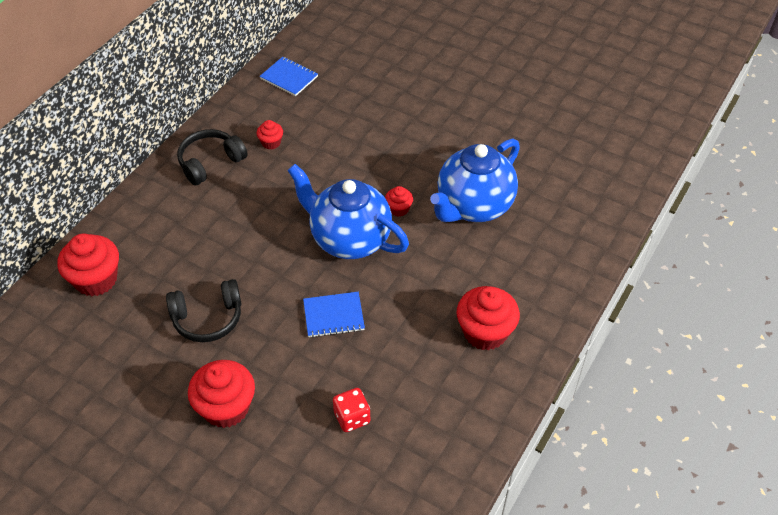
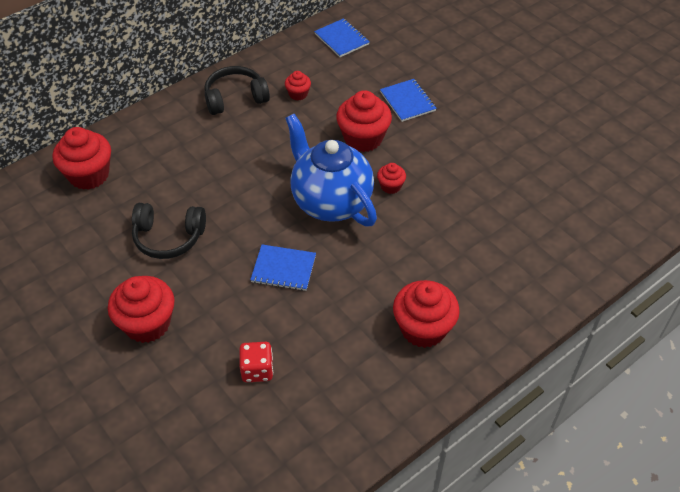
camera: 20 degrees right, 0 degrees up
blue teapot [430,139,520,222] -> none
none -> red cupcake [336,90,392,152]
none -> blue notebook [380,79,437,122]

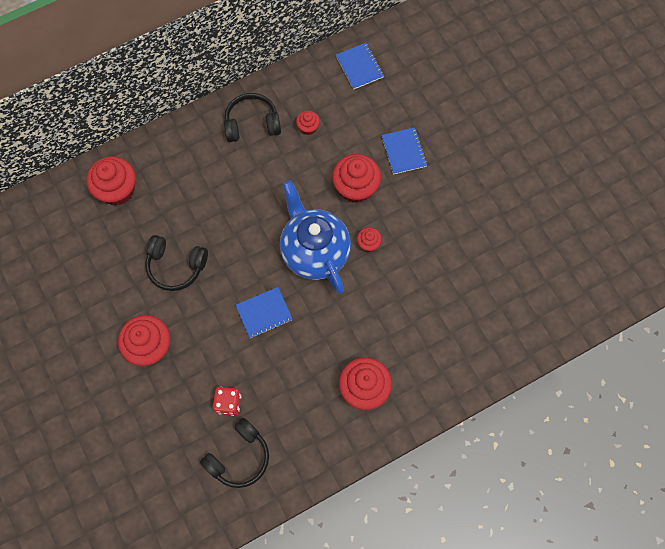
camera: 10 degrees right, 20 degrees up
blue notebook [250,245,316,291] -> blue notebook turned 45 degrees counterclockwise [236,287,293,338]
none -> black headphones [200,418,269,488]

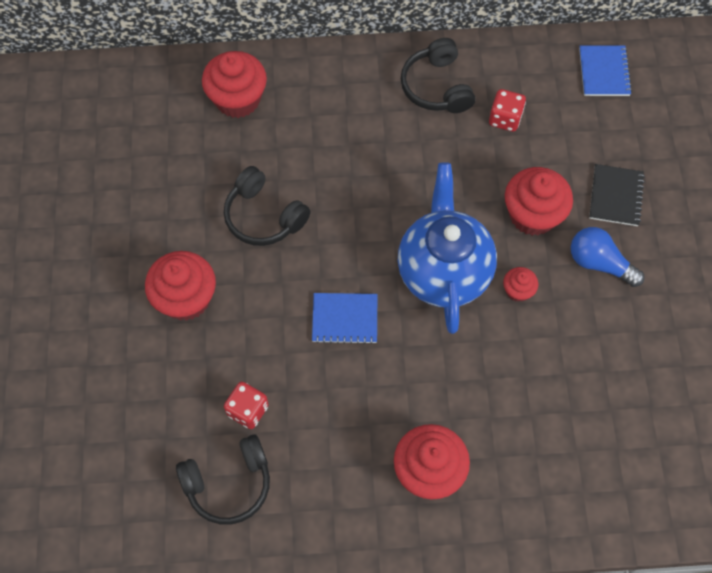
camera: 25 degrees right, 5 degrees down
black headphones [224,93,281,142] -> black headphones turned 120 degrees counterclockwise [401,38,475,113]
red cupcake [296,111,320,135] -> red dice [489,89,526,132]
blue notebook [382,127,427,175] -> black notebook [589,164,645,226]
none -> blue light bulb [571,227,645,287]

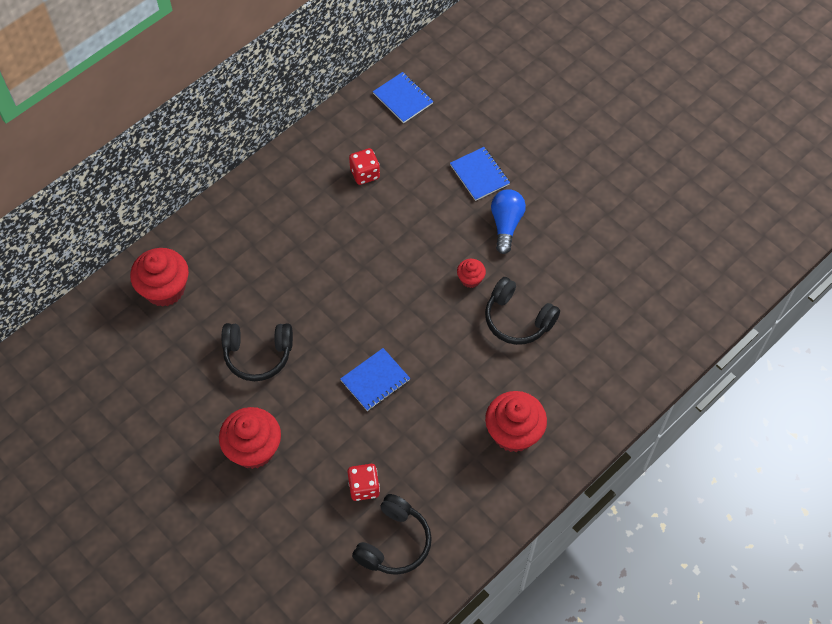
camera: 40 degrees left, 5 degrees down
blue teapot [398,162,497,334] -> none
black headphones [401,38,475,113] -> black headphones moved to [485,277,560,345]
red cupcake [505,167,573,236] -> none
blue light bulb [571,227,645,287] -> blue light bulb turned 105 degrees clockwise [491,189,526,254]
black notebook [589,164,645,226] -> blue notebook [450,147,510,201]

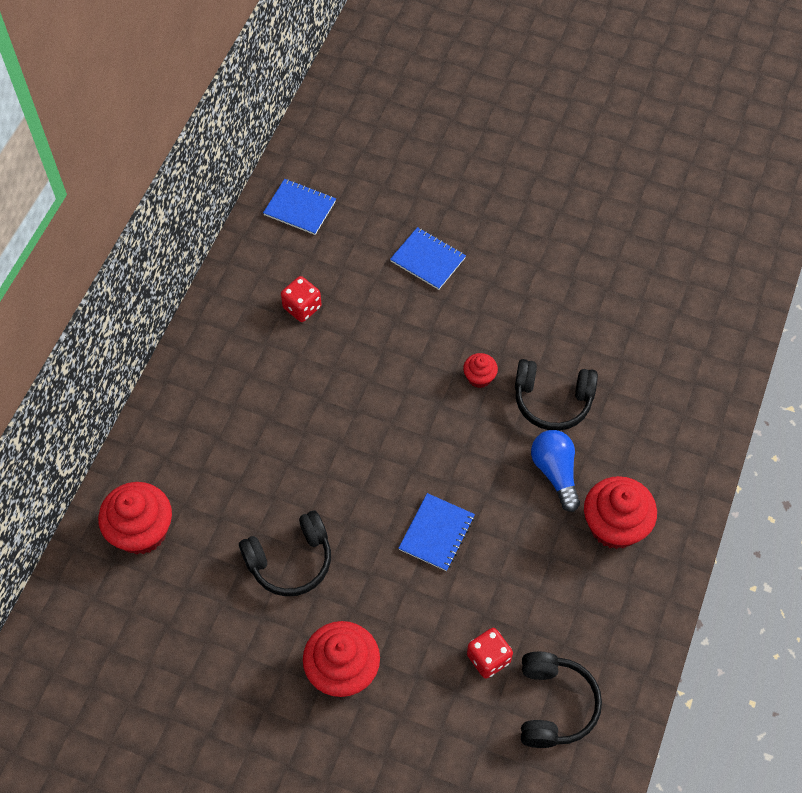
camera: 25 degrees left, 0 degrees up
blue light bulb [491,189,526,254] -> blue light bulb moved to [531,430,580,512]

